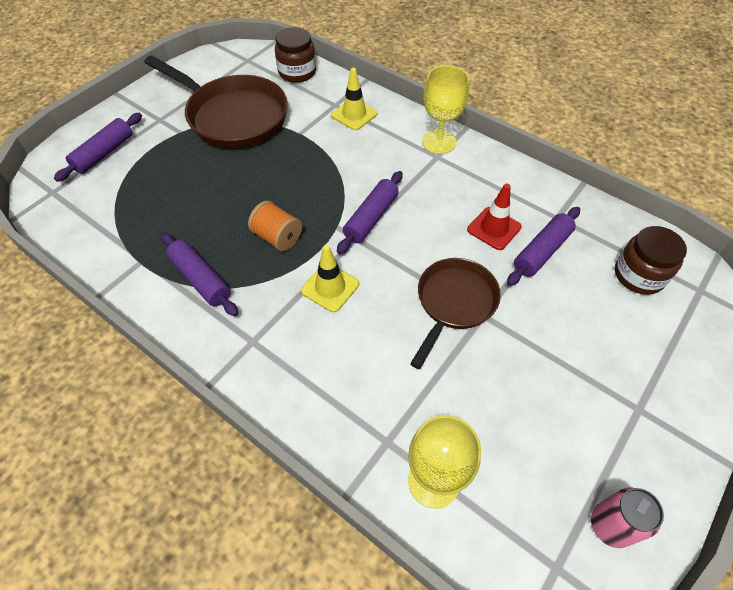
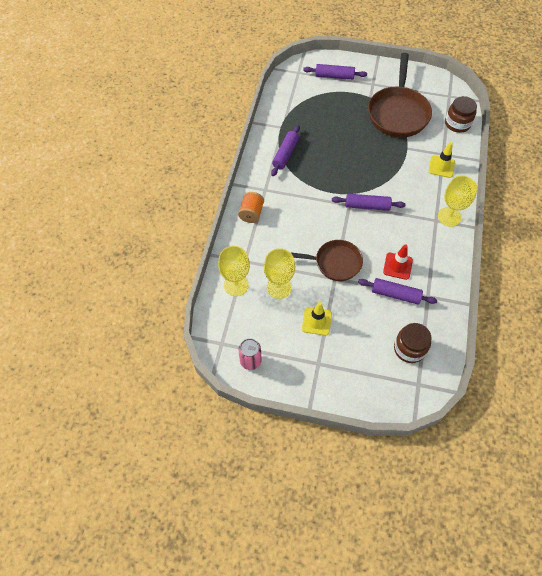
camera: 65 degrees right, 5 degrees up
orange spool [248,200,302,251] -> orange spool moved to [238,192,264,223]
yellow traffic cone [301,245,359,312] -> yellow traffic cone moved to [302,302,332,336]
none -> yellow goblet [264,248,295,299]

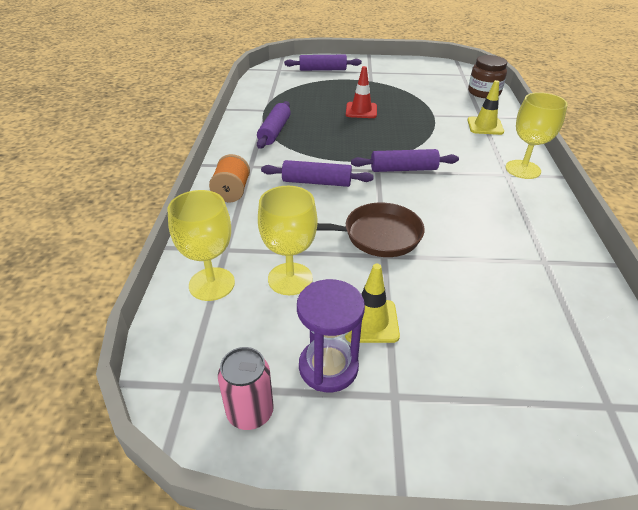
camera: 10 degrees left, 20 degrees down
purple rolling pin [358,278,437,304] -> purple rolling pin moved to [261,160,374,187]
brown pan [368,53,432,138] -> none
red traffic cone [383,244,413,280] -> red traffic cone moved to [346,66,377,118]
brown jar [394,323,432,363] -> none
none -> purple hourglass [297,279,365,392]

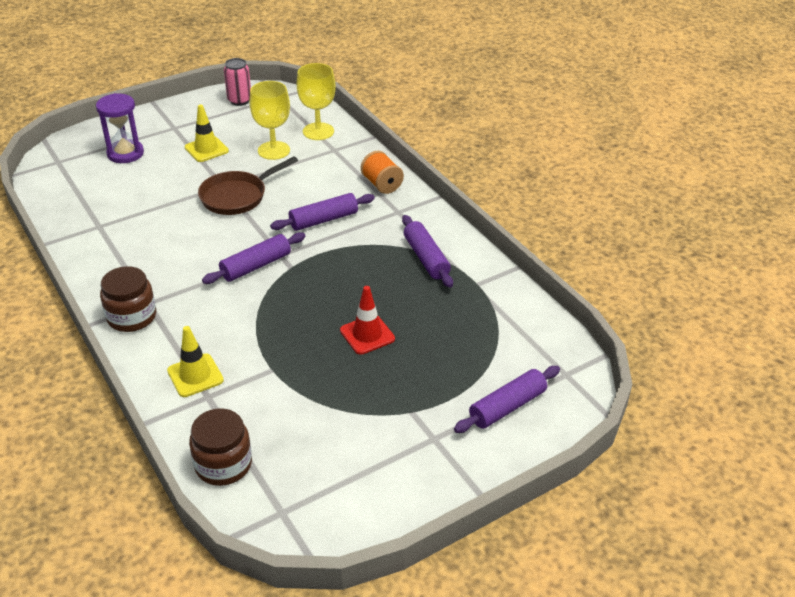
camera: 145 degrees right, 0 degrees up
purple hourglass [297,279,365,392] -> purple hourglass moved to [96,93,144,163]
yellow goblet [506,92,568,179] -> brown jar [100,266,156,332]

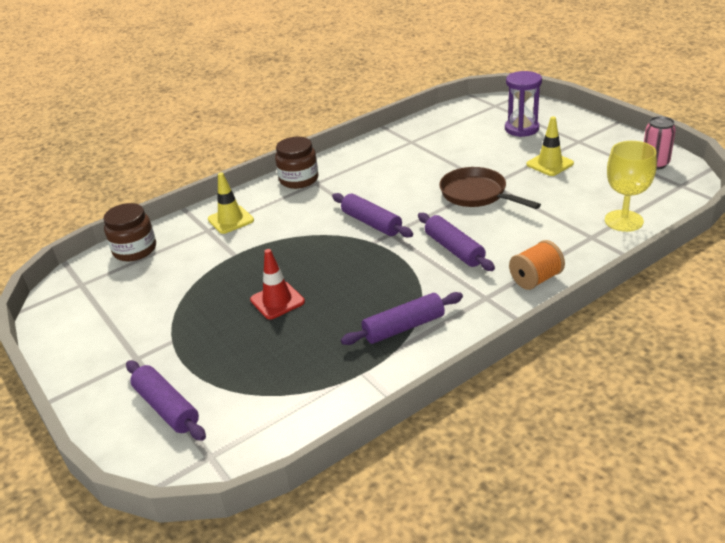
camera: 90 degrees right, 5 degrees down
yellow goblet [250,81,290,160] -> none

